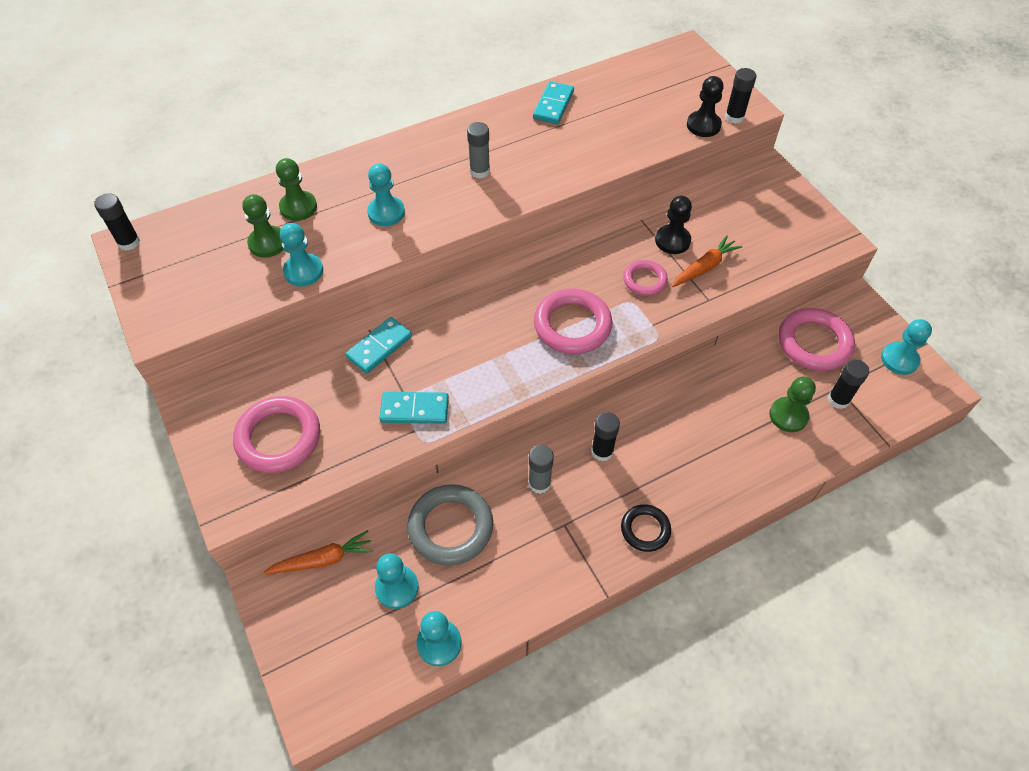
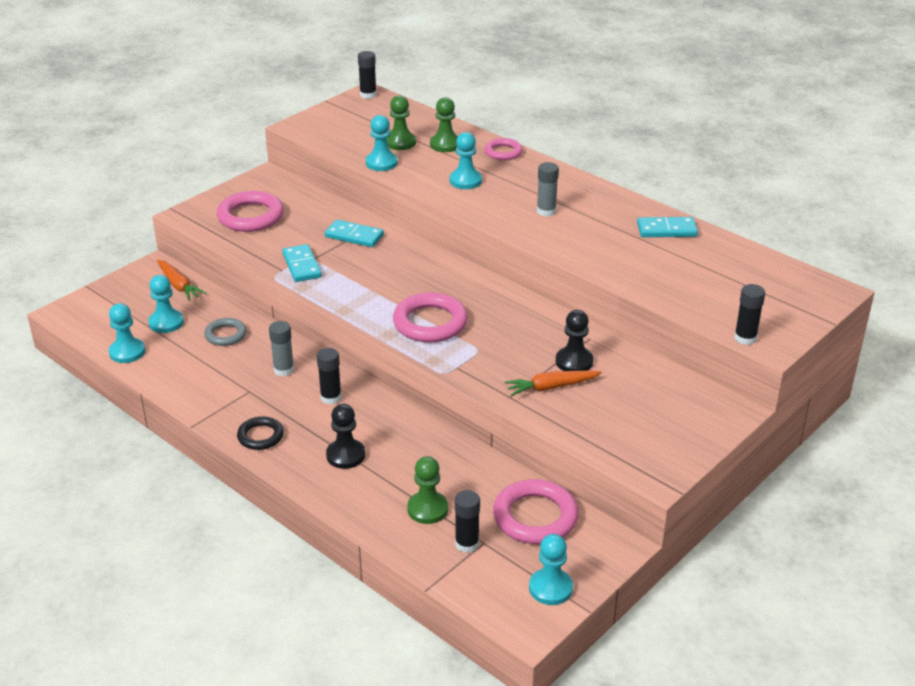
camera: 70 degrees right, 20 degrees down
grey ring [407,484,493,566] -> grey ring [204,318,247,346], size x0.59
pink ring [623,260,668,296] -> pink ring moved to [485,138,523,160]
orange carrot [671,235,742,287] -> orange carrot turned 135 degrees clockwise [505,371,602,396]
black pawn [687,76,724,137] -> black pawn moved to [326,404,365,469]

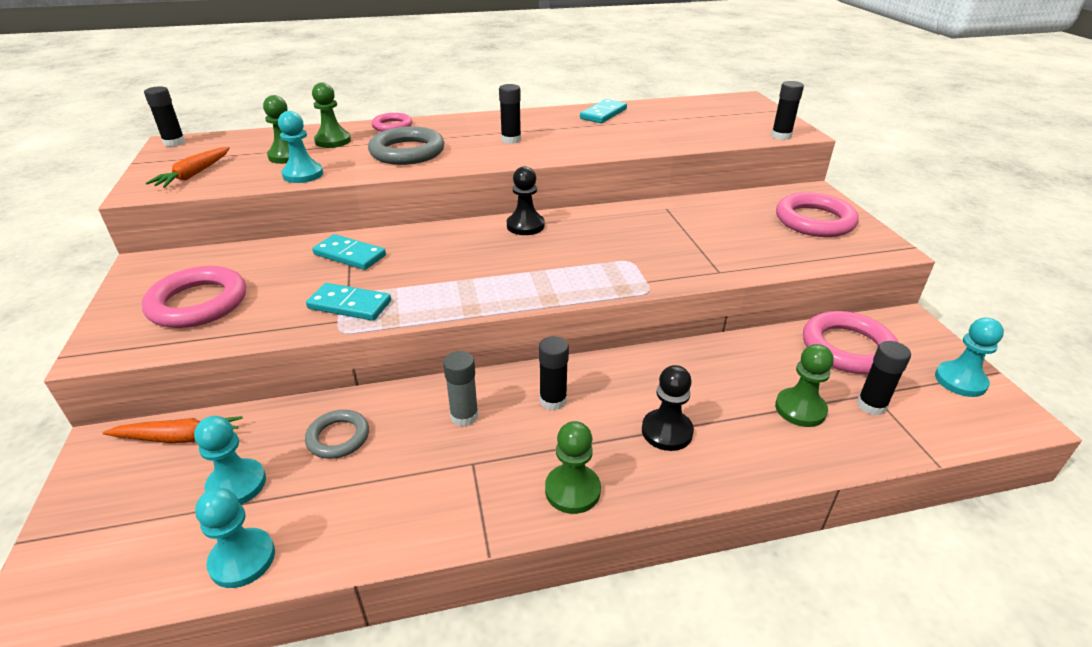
camera: 55 degrees left, 0 degrees up
black ring [237,416,284,450] -> green pawn [545,421,601,514]
turquoise domino [325,220,384,247] -> turquoise domino turned 60 degrees clockwise [312,234,386,270]
pink ring [393,292,468,342] -> pink ring moved to [776,192,858,237]
turquoise pawn [450,132,482,189] -> grey ring [368,126,444,165]
orange carrot [505,371,602,396] -> orange carrot moved to [146,147,230,188]
grey glue stick [537,162,559,217] -> black glue stick [499,84,521,144]
black pawn [556,310,594,371] -> black pawn moved to [507,166,545,235]

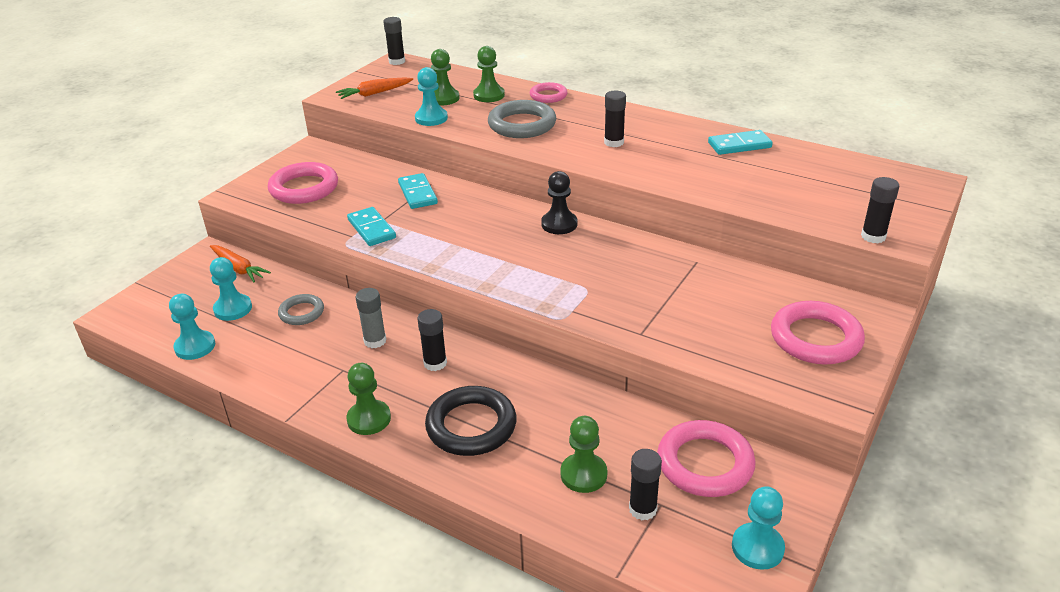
camera: 45 degrees right, 0 degrees up
black pawn [642,365,694,451] -> black ring [425,386,517,456]

